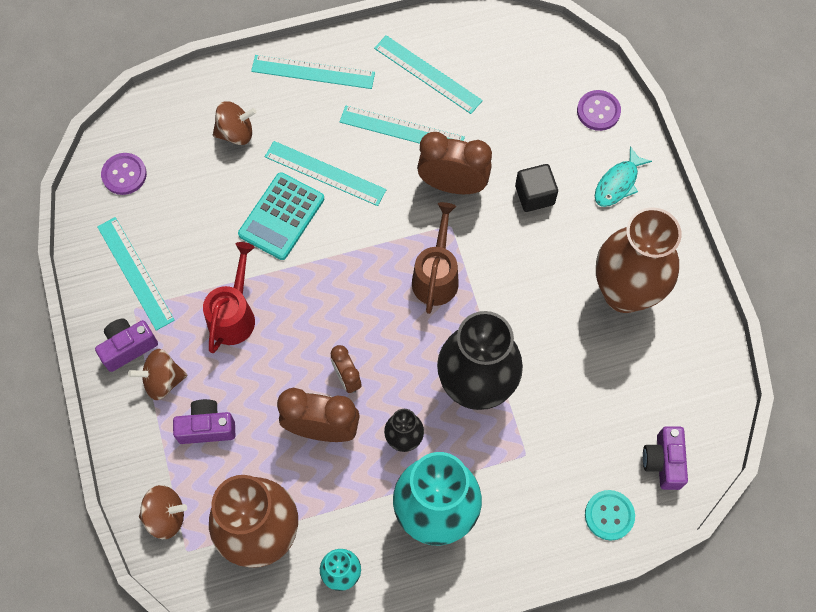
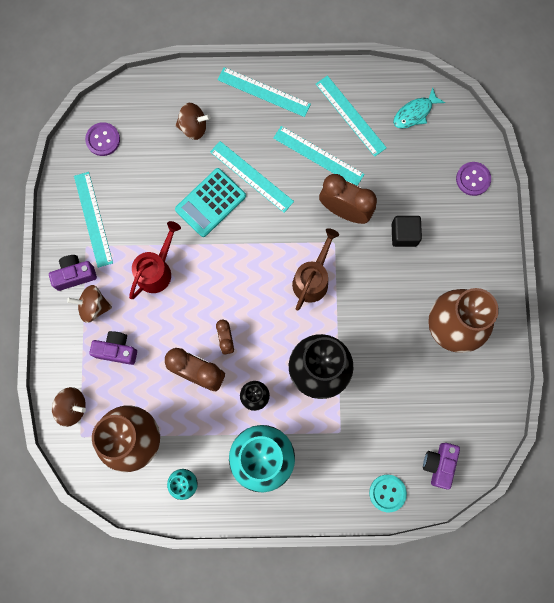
camera: 15 degrees right, 10 degrees up
turquoise fish [595,146,652,207] -> turquoise fish moved to [393,88,445,129]

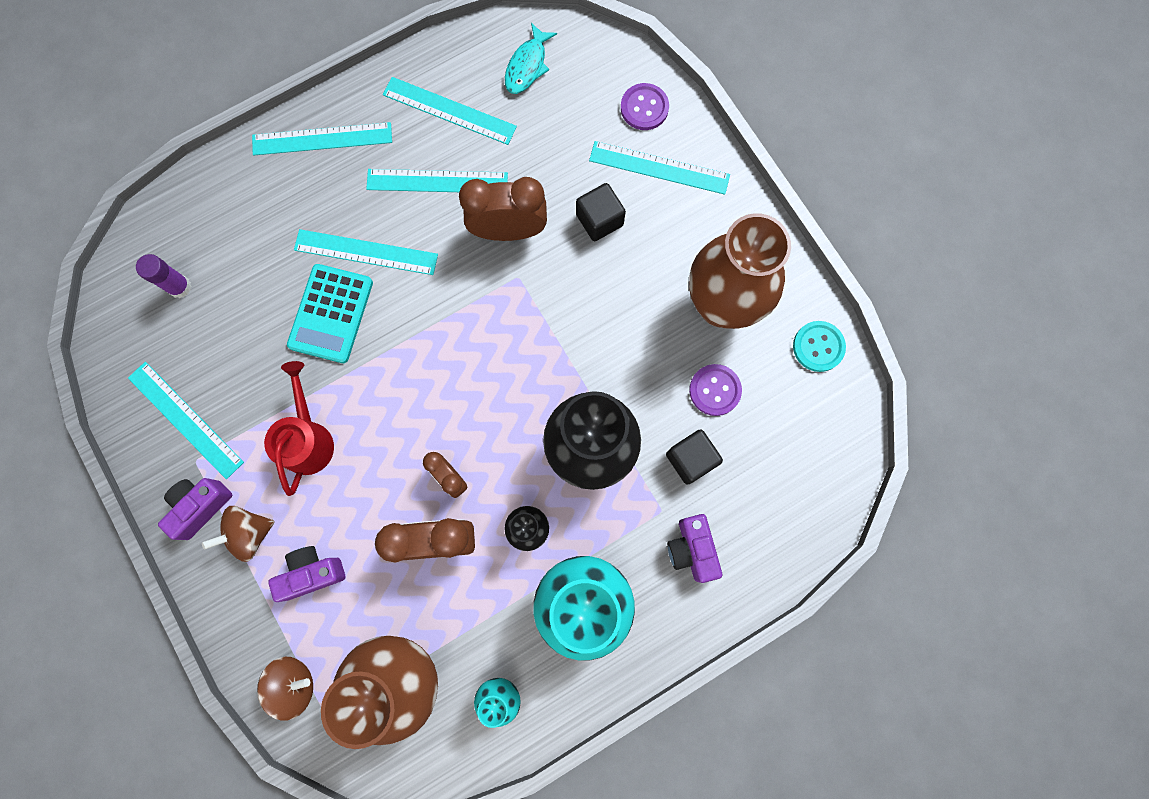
camera: 30 degrees left, 0 degrees up
purple button [85,122,120,156] -> purple button moved to [689,364,742,416]
brown spinning top [175,103,211,140] -> none
brown watering can [292,228,339,311] -> none
turquoise button [369,475,407,512] -> turquoise button moved to [793,321,846,372]
purple camera [423,443,460,490] -> purple camera moved to [667,514,722,583]
none -> purple glue stick [136,254,192,298]
none -> turquoise ruler [589,141,730,195]
none -> black cube [666,429,723,485]

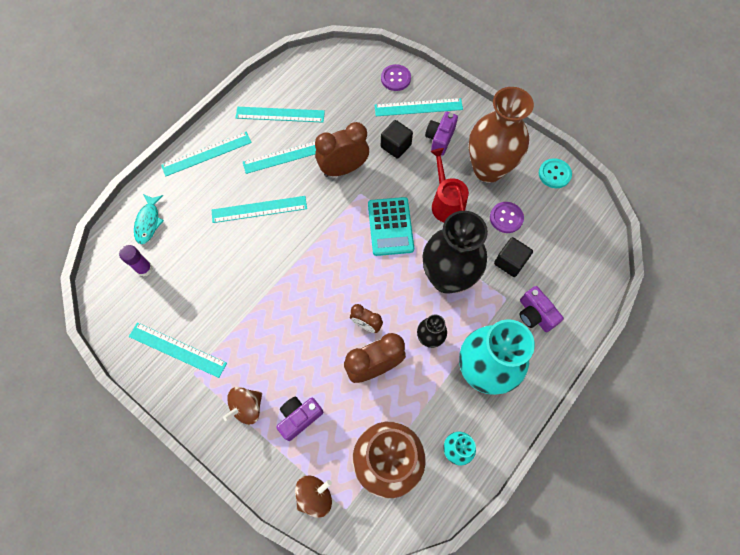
camera: 20 degrees left, 10 degrees down
purple camera [158,478,232,540] -> purple camera moved to [425,112,458,156]
red watering can [264,361,334,496] -> red watering can moved to [431,148,469,223]
turquoise calculator [287,264,373,363] -> turquoise calculator moved to [368,197,414,256]
turquoise fish [505,23,557,94] -> turquoise fish moved to [134,194,164,244]

